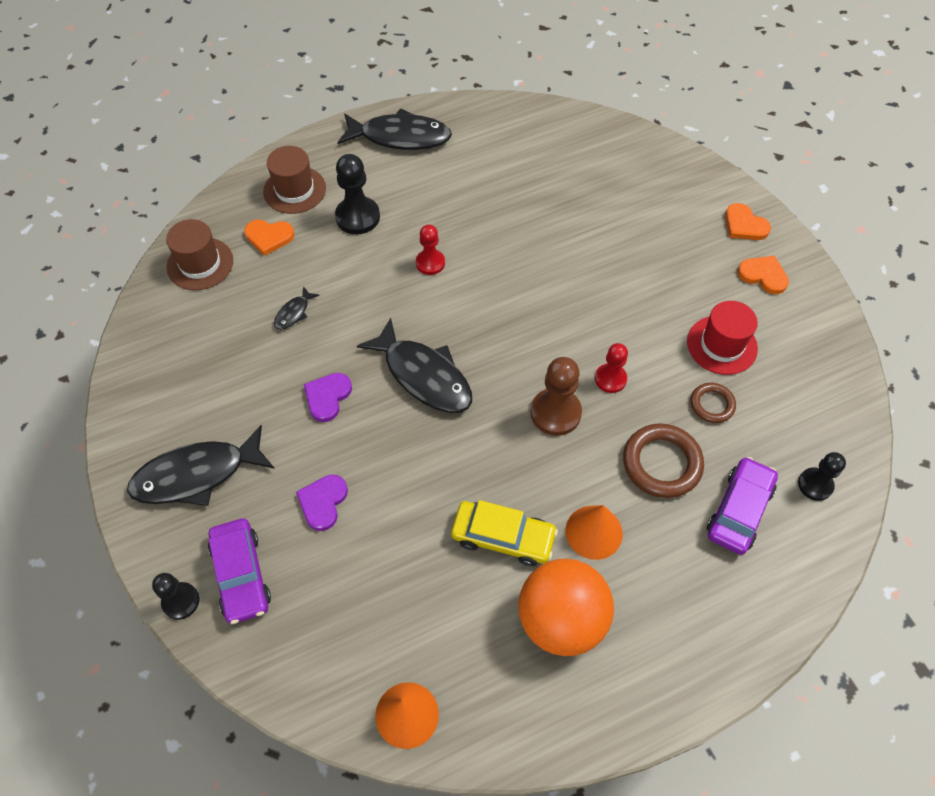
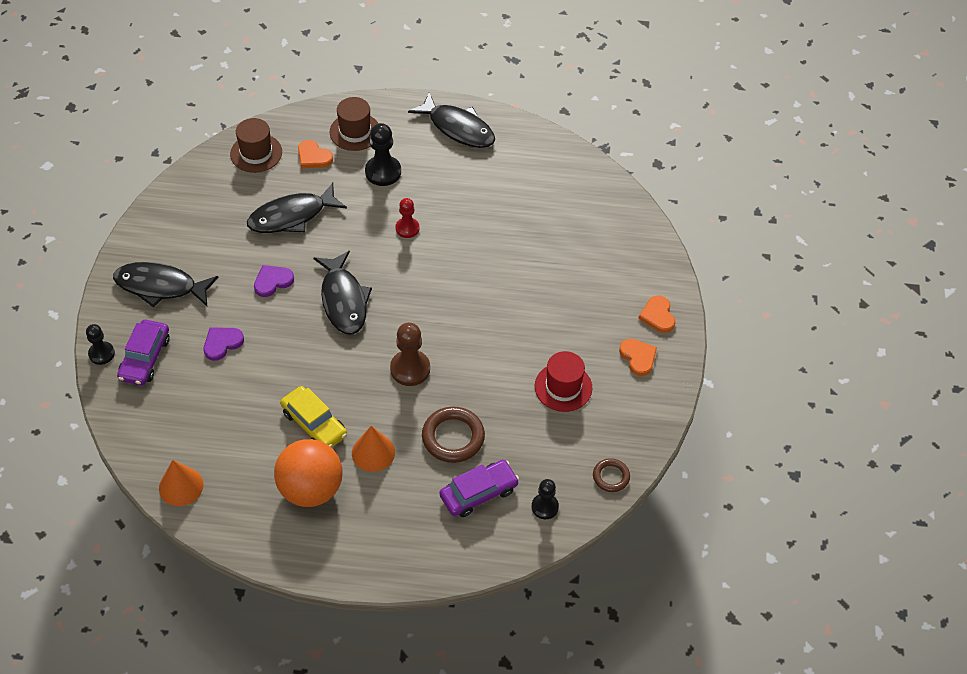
camera: 30 degrees right, 5 degrees down
black fish [274,286,319,330] -> black fish [247,183,347,233], size x2.26
red pawn [595,343,628,393] -> none
brown ring [691,383,736,423] -> brown ring moved to [593,458,630,492]

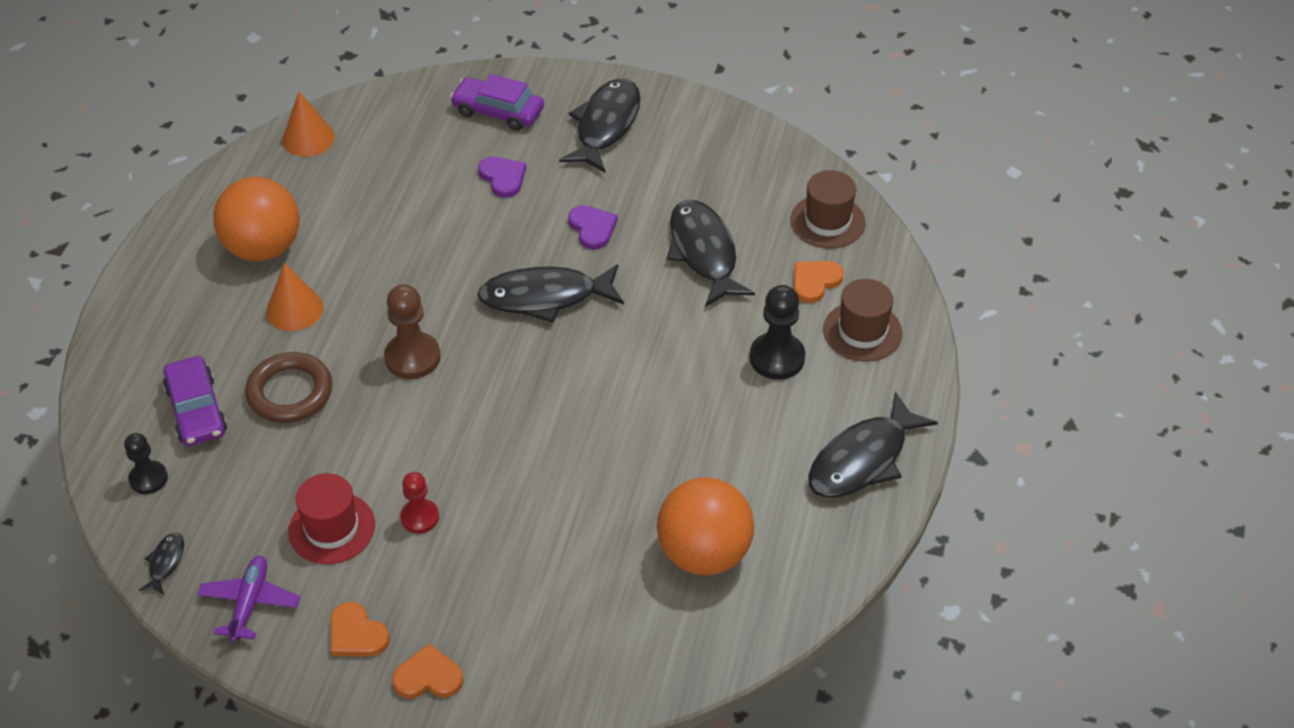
camera: 100 degrees right, 5 degrees down
black pawn [86,324,115,365] -> none
yellow car [280,386,347,448] -> none
red pawn [396,198,419,238] -> red pawn moved to [400,472,439,533]
brown ring [593,458,630,492] -> black fish [139,532,184,595]
orange heart [619,339,657,376] -> orange heart turned 60 degrees clockwise [331,602,390,657]
none -> purple plane [197,556,300,642]
none -> orange ball [657,477,754,575]

